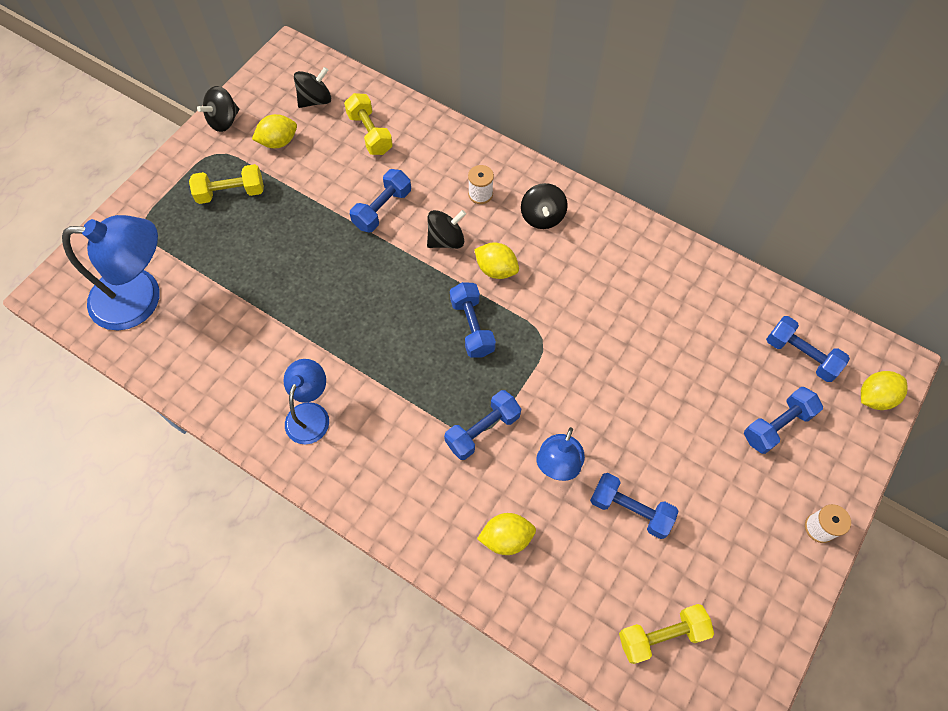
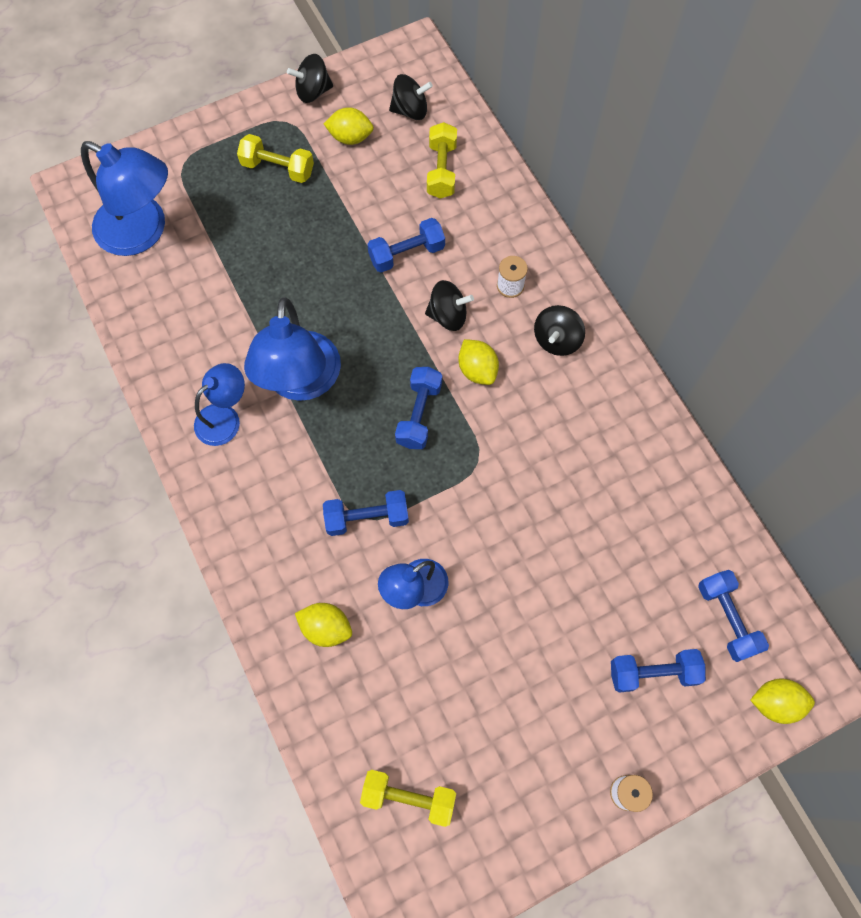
camera: 30 degrees right, 5 degrees up
blue dumbbell [590,473,678,539] -> none
none -> blue lamp [244,297,341,401]

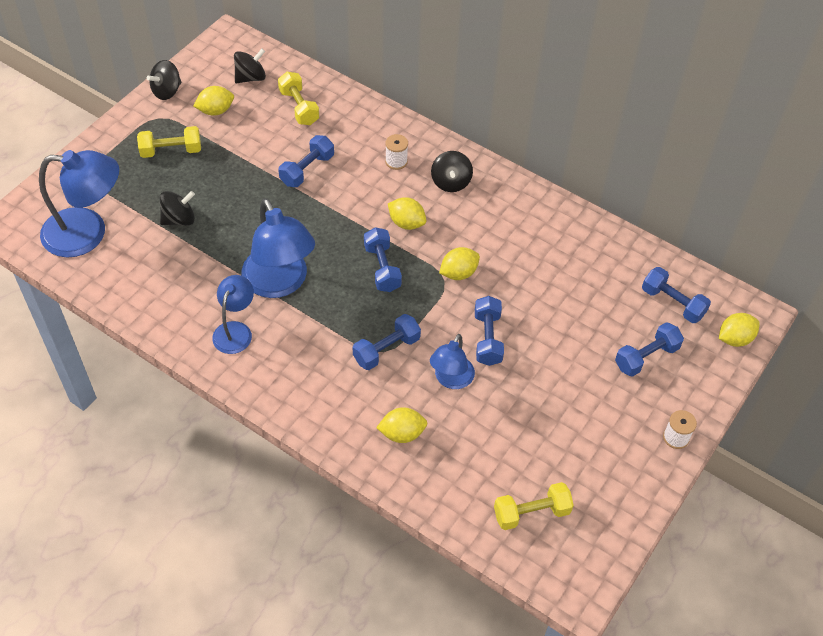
camera: 30 degrees left, 15 degrees down
black spinning top [425,280,474,331] -> black spinning top moved to [160,191,195,226]
none -> yellow lemon [439,247,480,280]
none -> blue dumbbell [475,296,504,366]

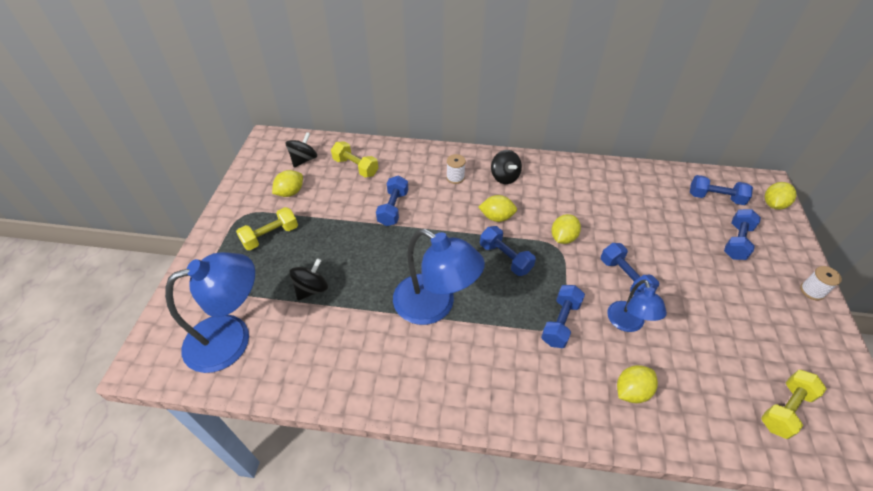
camera: 25 degrees left, 5 degrees down
black spinning top [147,60,182,100] -> none
blue lamp [212,275,254,354] -> none

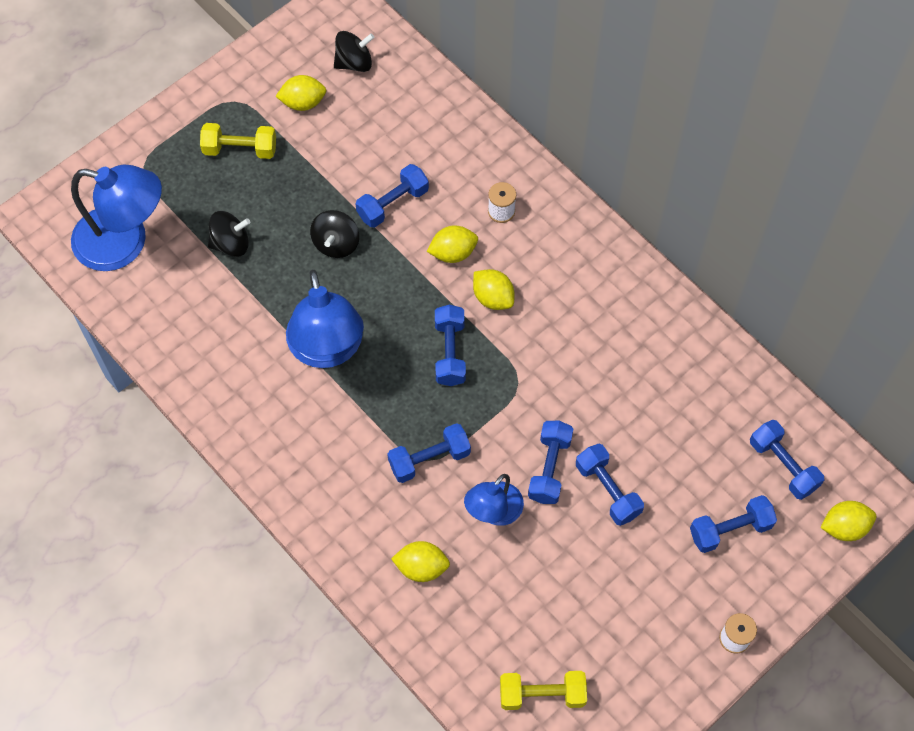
camera: 40 degrees right, 15 degrees up
yellow dumbbell [331,141,378,177] -> none
black spinning top [491,150,522,184] -> black spinning top moved to [310,210,359,258]
yellow lemon [552,214,581,244] -> yellow lemon moved to [427,226,478,263]
none -> blue dumbbell [576,444,644,526]

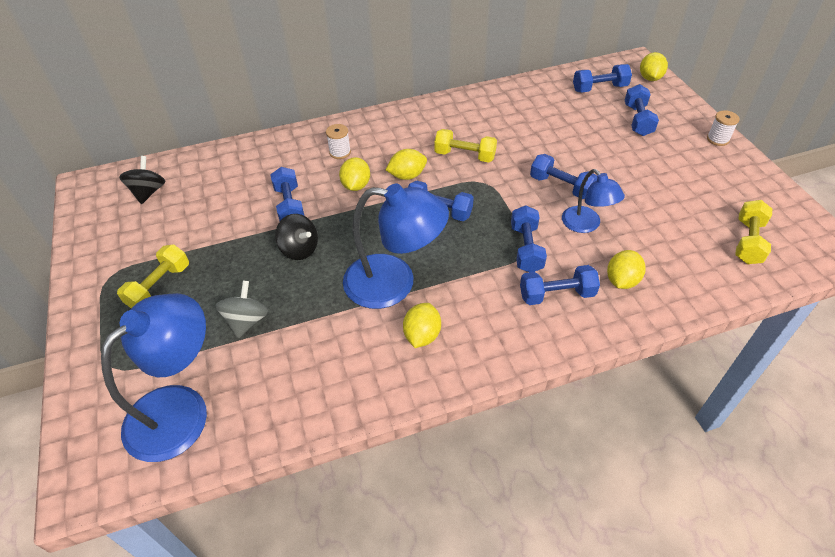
camera: 65 degrees left, 15 degrees down
black spinning top [208,211,251,257] -> grey spinning top [215,280,268,338]
yellow lemon [275,75,326,111] -> yellow lemon moved to [403,303,441,348]
blue dumbbell [576,444,644,526] -> blue dumbbell moved to [520,265,600,305]
none -> yellow dumbbell [434,129,497,162]

